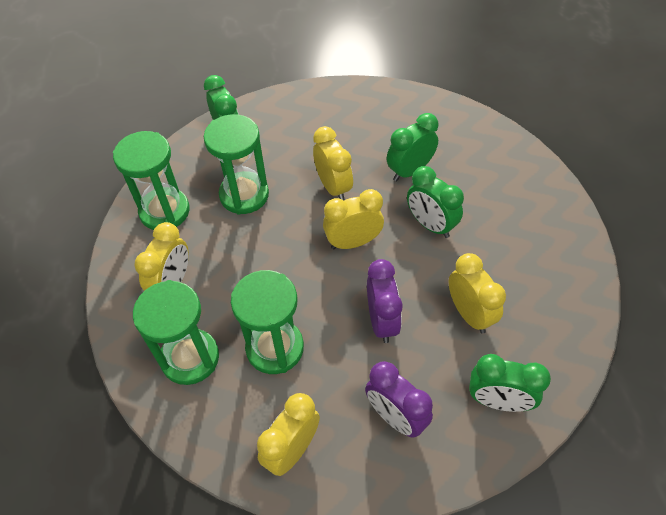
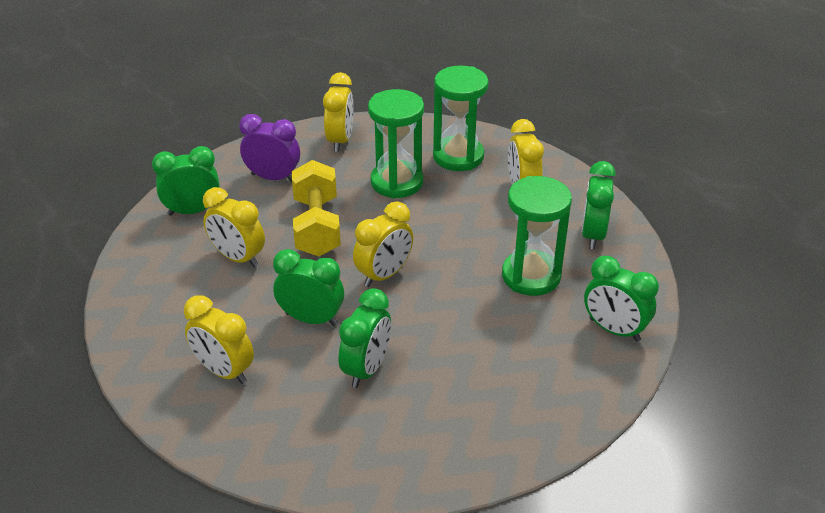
camera: 150 degrees right, 15 degrees down
green hourglass [113,131,190,230] -> green clock [582,161,616,249]
yellow clock [313,126,353,200] -> yellow clock moved to [184,295,254,384]
purple clock [367,259,403,343] -> yellow dumbbell [292,160,341,257]

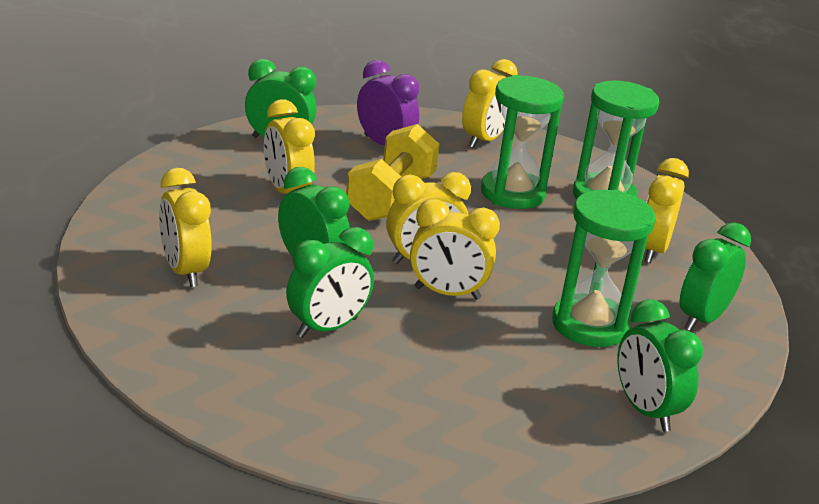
camera: 25 degrees right, 10 degrees down
none -> yellow clock [410,199,500,300]

